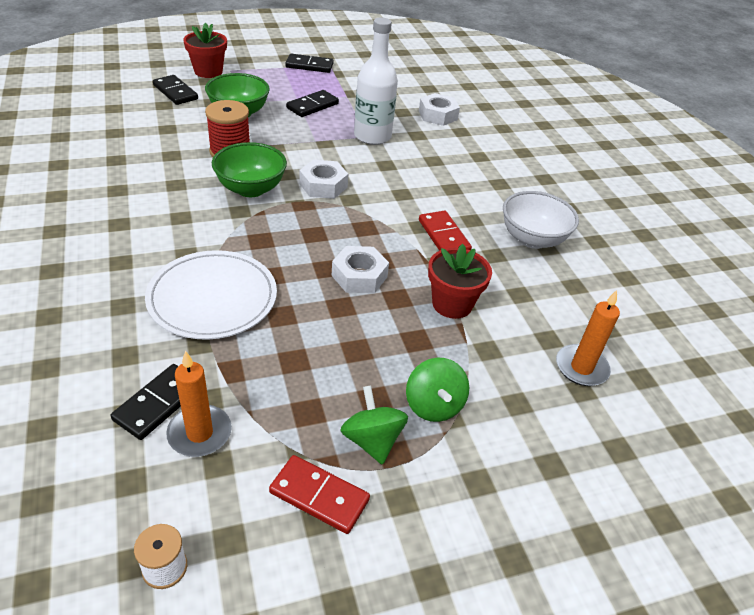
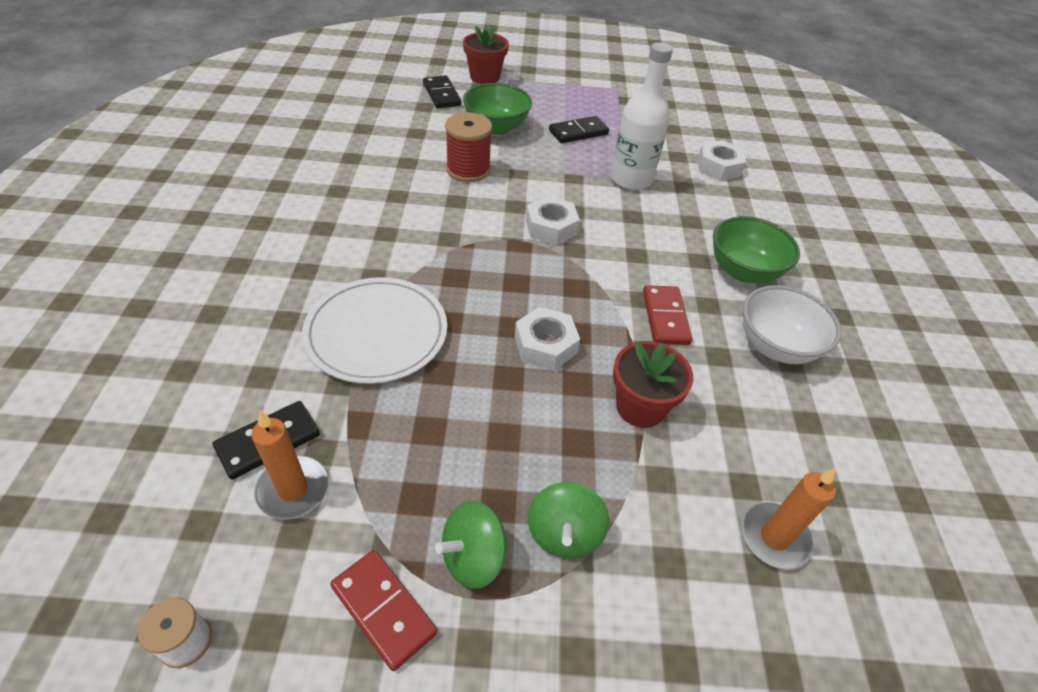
camera: 20 degrees right, 5 degrees up
green bowl [212,142,287,197] -> green bowl moved to [713,216,800,283]
black domino [285,54,333,73] -> none
green spinning top [340,385,408,465] -> green spinning top turned 120 degrees counterclockwise [435,501,507,589]

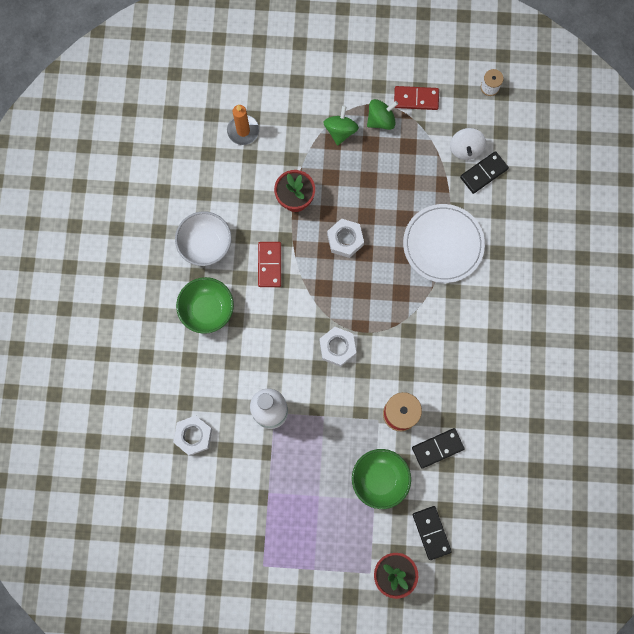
camera: 175 degrees left, 30 degrees up
orange candle [251,410,328,520] -> white spinning top [450,128,486,160]
red domino [330,550,437,671] -> red domino turned 45 degrees counterclockwise [394,86,439,110]
black domino [549,116,609,143] -> black domino moved to [412,428,464,469]

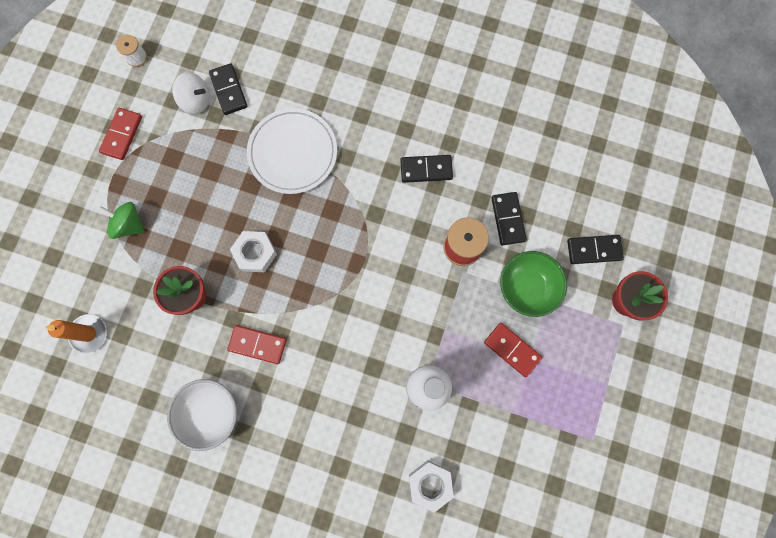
camera: 75 degrees left, 0 degrees up
green bowl [176,277,234,334] -> none
white nut [319,327,356,367] -> none
green spinning top [367,99,398,130] -> none
none -> black domino [400,155,453,183]
none -> red domino [484,323,542,377]

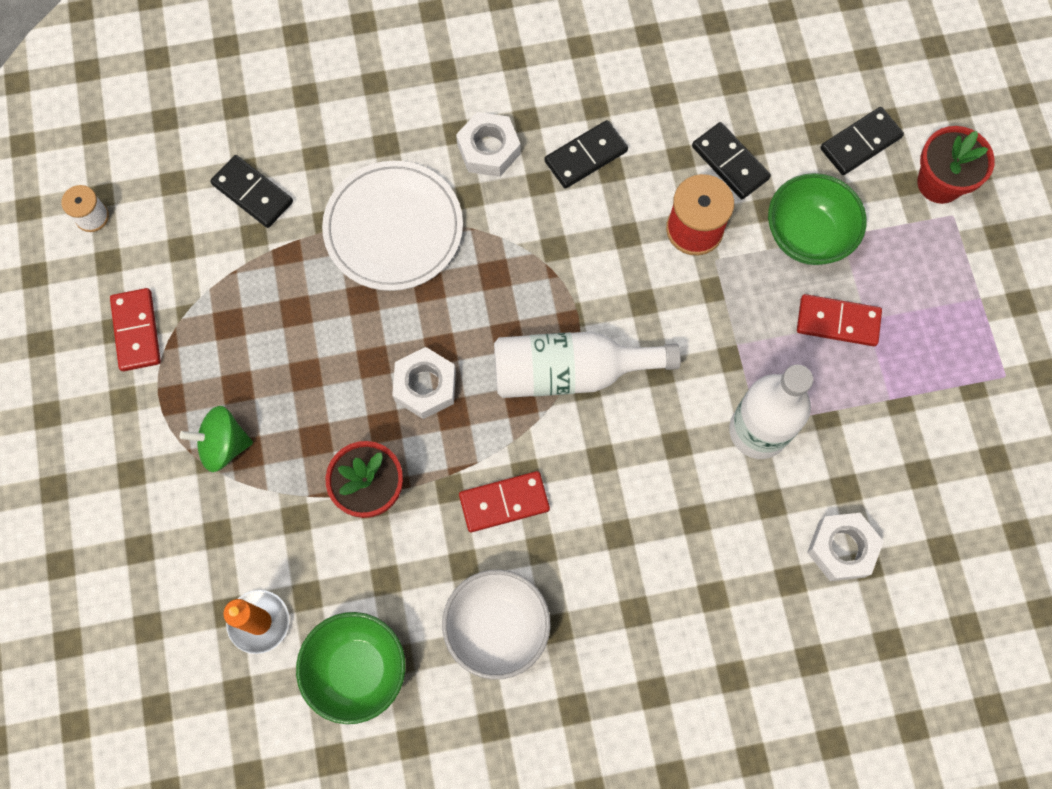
camera: 30 degrees left, 5 degrees down
white spinning top [172,72,210,114] -> none
none -> green bowl [296,612,406,724]
none -> white nut [456,112,521,177]
none -> white bottle [494,332,681,398]

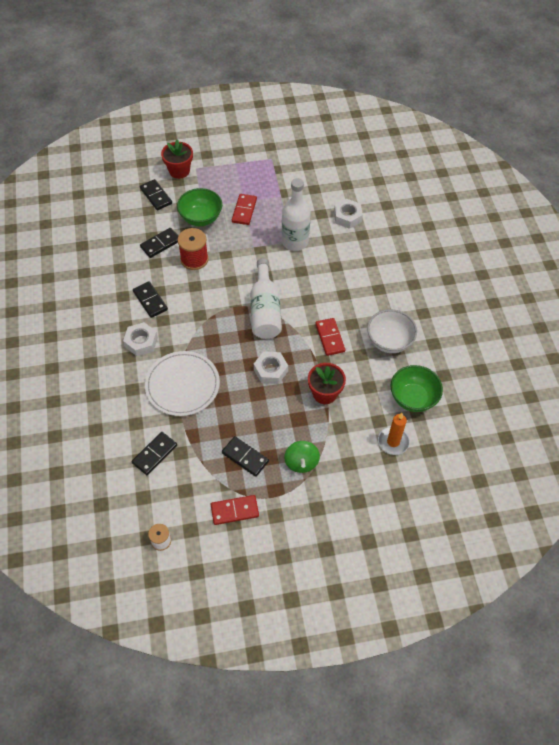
camera: 90 degrees left, 15 degrees down
none -> black domino [222,436,269,477]

